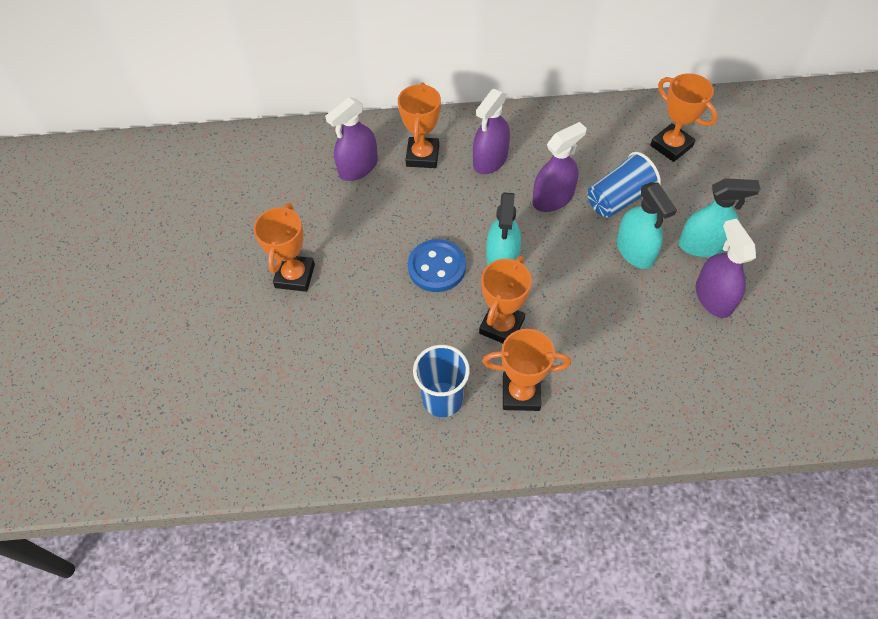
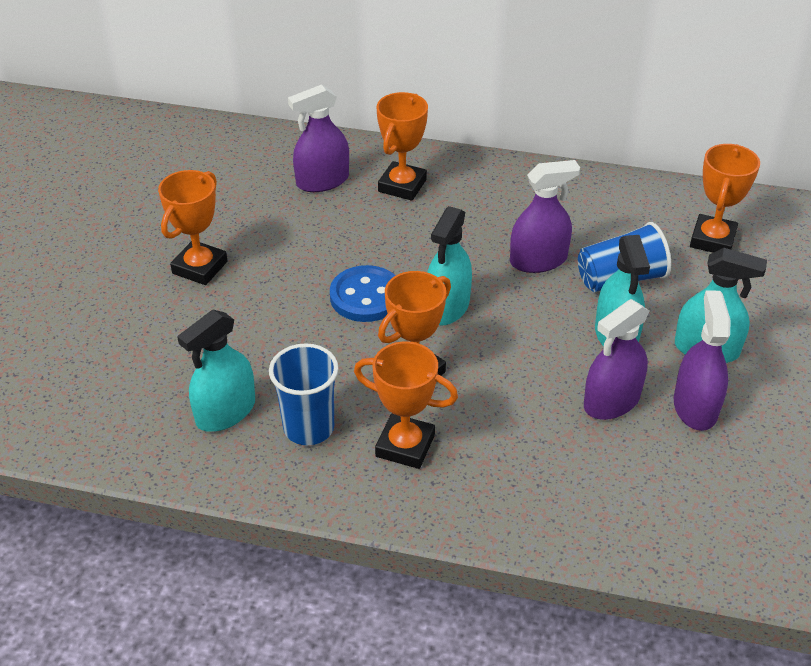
camera: 15 degrees right, 15 degrees down
purple spray bottle [473,89,510,174] -> purple spray bottle moved to [584,299,649,420]
orange trophy [650,73,717,162] -> orange trophy turned 45 degrees clockwise [690,144,760,253]
none -> turquoise spray bottle [177,310,255,432]

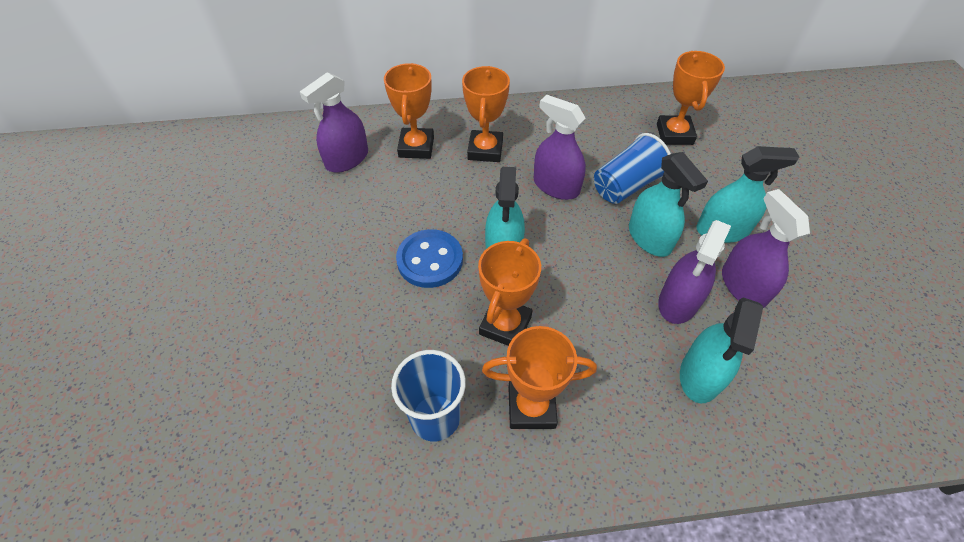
camera: 20 degrees left, 10 degrees up
orange trophy [158,170,227,285] -> orange trophy moved to [462,66,510,162]
turquoise spray bottle [177,310,255,432] -> turquoise spray bottle moved to [680,297,763,403]
purple spray bottle [510,160,580,273] -> purple spray bottle turned 105 degrees counterclockwise [534,95,586,200]

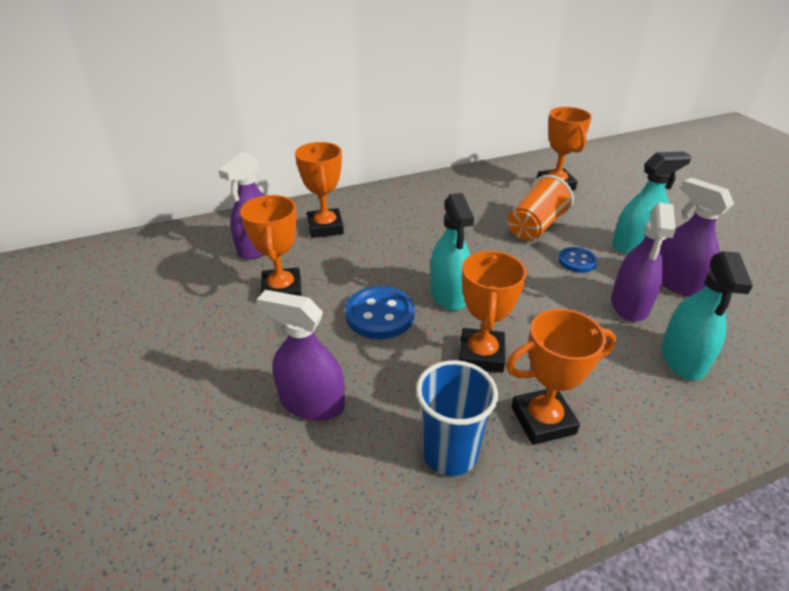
camera: 15 degrees left, 15 degrees down
orange trophy [462,66,510,162] -> orange trophy moved to [240,195,301,296]
purple spray bottle [534,95,586,200] -> purple spray bottle moved to [256,290,345,421]
blue cup [594,133,671,204] -> orange cup [508,175,574,241]
turquoise spray bottle [629,152,708,257] -> blue button [558,247,597,273]

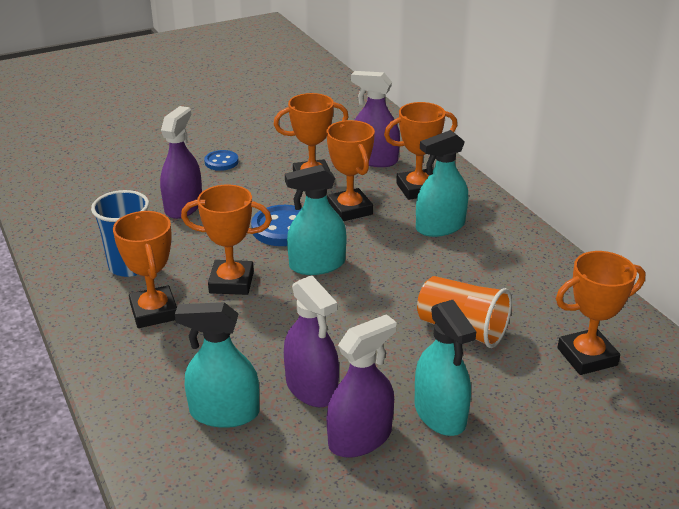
camera: 85 degrees right, 5 degrees down
blue button [558,247,597,273] -> blue button moved to [204,150,239,171]
purple spray bottle [611,203,676,322] -> purple spray bottle turned 135 degrees counterclockwise [284,275,339,407]
none -> orange trophy [326,120,375,221]
none -> turquoise spray bottle [416,130,468,237]

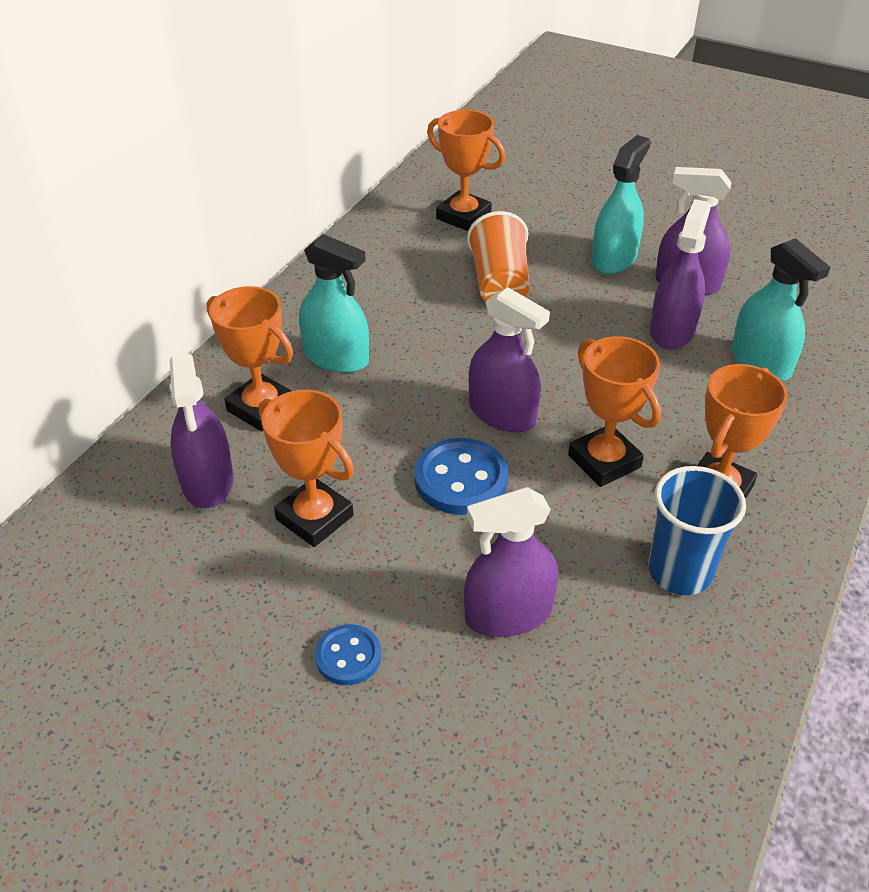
camera: 125 degrees left, 10 degrees up
turquoise spray bottle [285,165,347,275] -> purple spray bottle [469,287,550,432]
orange trophy [326,120,375,221] -> none

